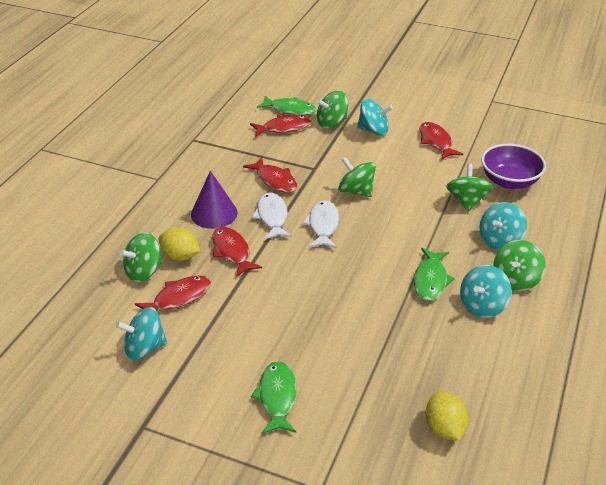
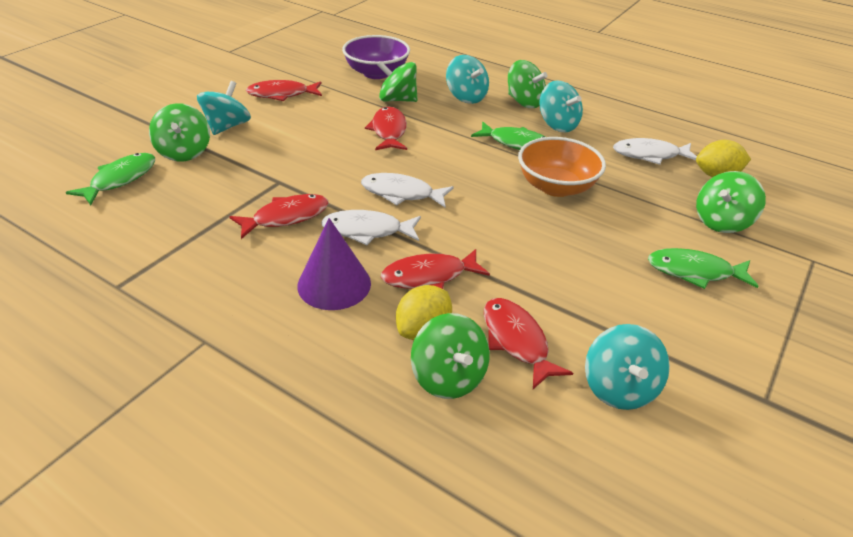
camera: 80 degrees left, 0 degrees up
red fish [250,115,312,137] -> red fish moved to [365,107,407,150]
green spinning top [338,157,376,197] -> green spinning top moved to [696,171,766,233]
none -> orange bowl [518,137,606,197]
none -> white fish [613,138,697,165]

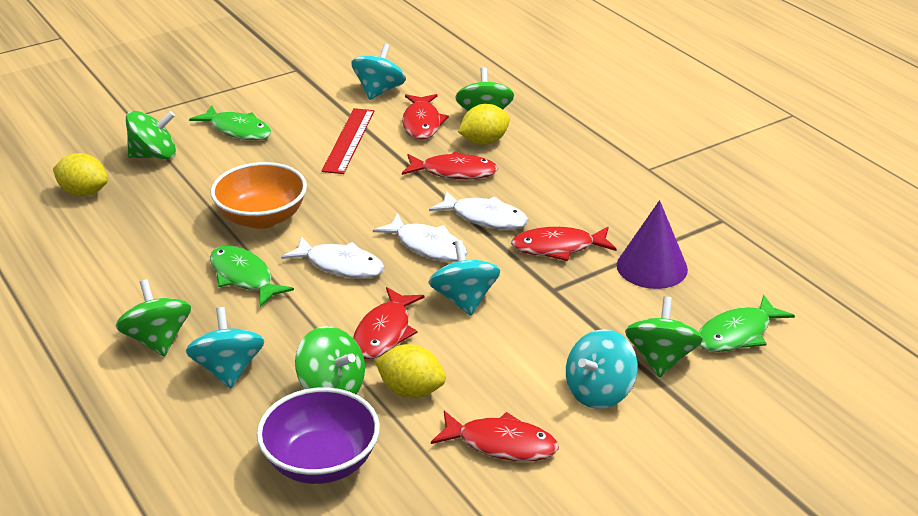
camera: 155 degrees left, 5 degrees down
purple cone [297,218,371,310] -> purple cone moved to [617,200,688,289]
turquoise spinning top [539,80,583,132] -> turquoise spinning top moved to [429,240,500,316]
white fish [613,138,697,165] -> white fish moved to [281,236,385,279]
none -> red ruler [322,108,374,174]
none -> yellow lemon [375,344,446,398]

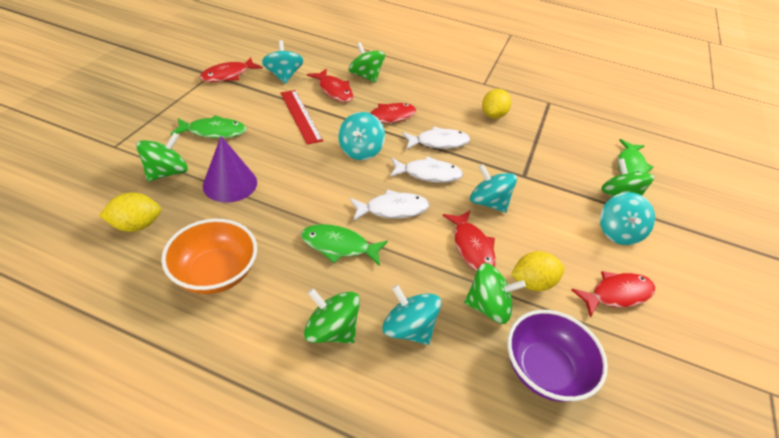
camera: 40 degrees left, 10 degrees up
orange bowl [210,162,307,229] -> orange bowl moved to [161,219,257,294]
yellow lemon [458,104,510,145] -> yellow lemon moved to [482,89,511,119]
red fish [511,227,617,261] -> red fish moved to [200,57,263,82]
purple cone [617,200,688,289] -> purple cone moved to [203,136,257,202]
none -> turquoise spinning top [338,112,385,160]

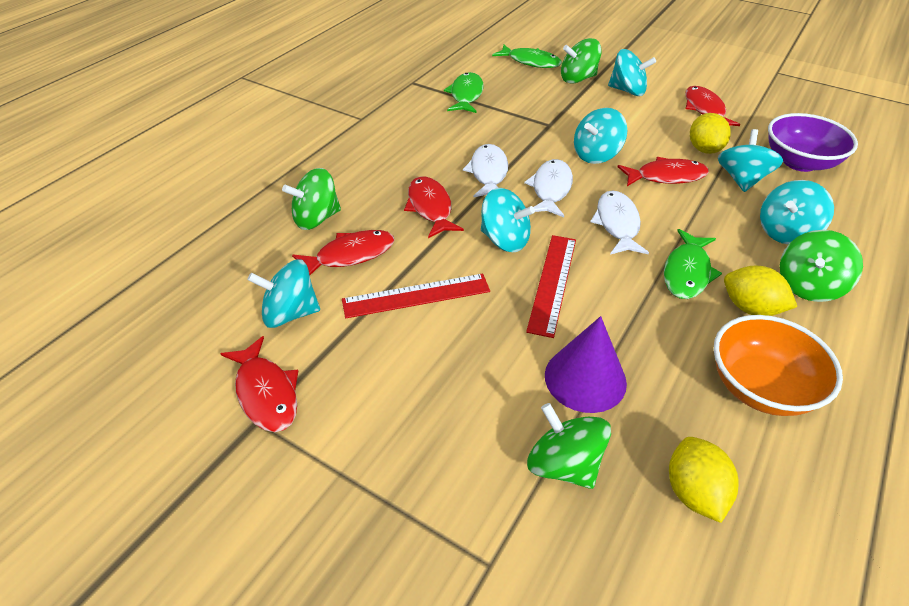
camera: 75 degrees left, 0 degrees up
green fish [170,115,247,138] -> green fish moved to [444,72,484,113]
green spinning top [464,263,526,324] -> turquoise spinning top [718,129,783,192]
yellow lemon [482,89,511,119] -> yellow lemon moved to [724,266,797,316]
none -> red ruler [526,235,576,338]

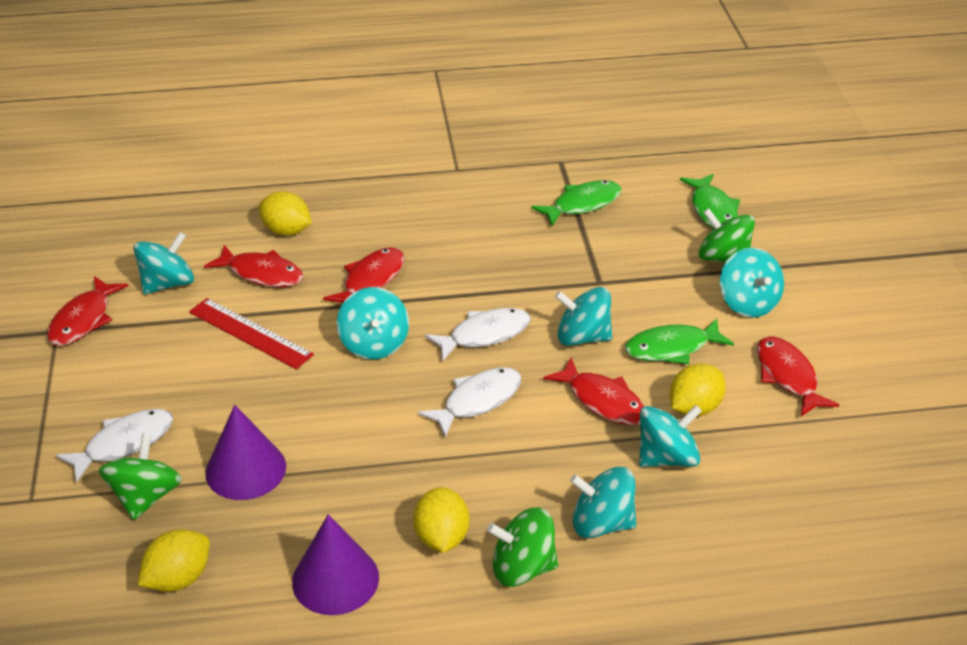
camera: 50 degrees right, 5 degrees down
turquoise spinning top [247,259,320,328] -> turquoise spinning top turned 90 degrees clockwise [133,232,194,294]
green spinning top [282,168,341,230] -> yellow lemon [259,191,312,236]
white fish [463,144,508,198] -> white fish moved to [56,409,173,483]
red ruler [526,235,576,338] -> none
green fish [664,229,722,299] -> green fish moved to [625,318,734,364]
red fish [685,86,740,126] -> red fish turned 60 degrees counterclockwise [757,336,839,417]
orange bowl [714,315,843,416] -> purple cone [292,514,379,615]
purple bowl [768,113,858,172] -> none

